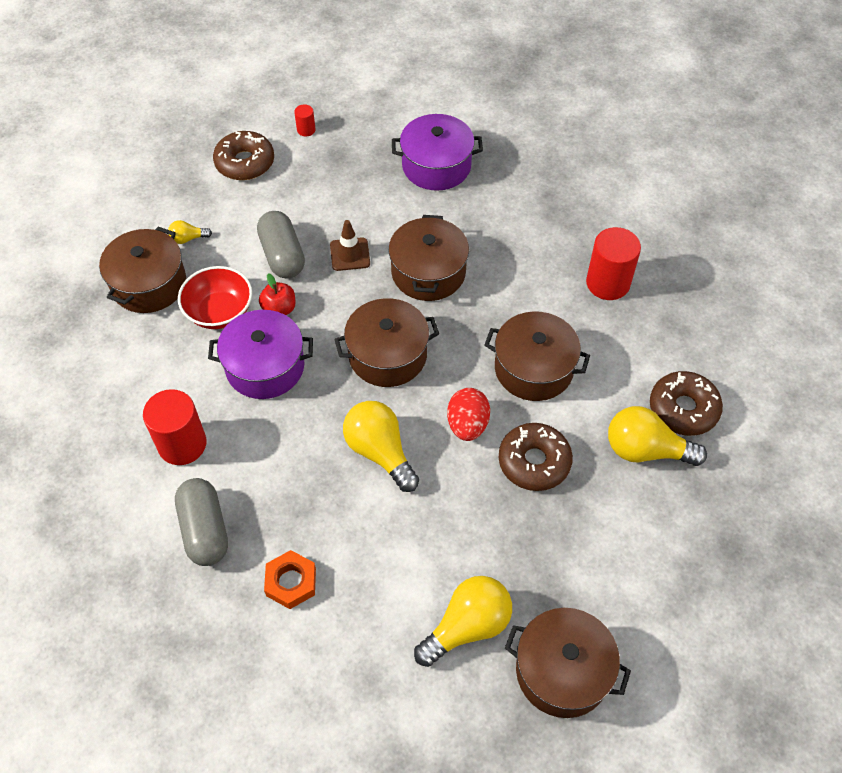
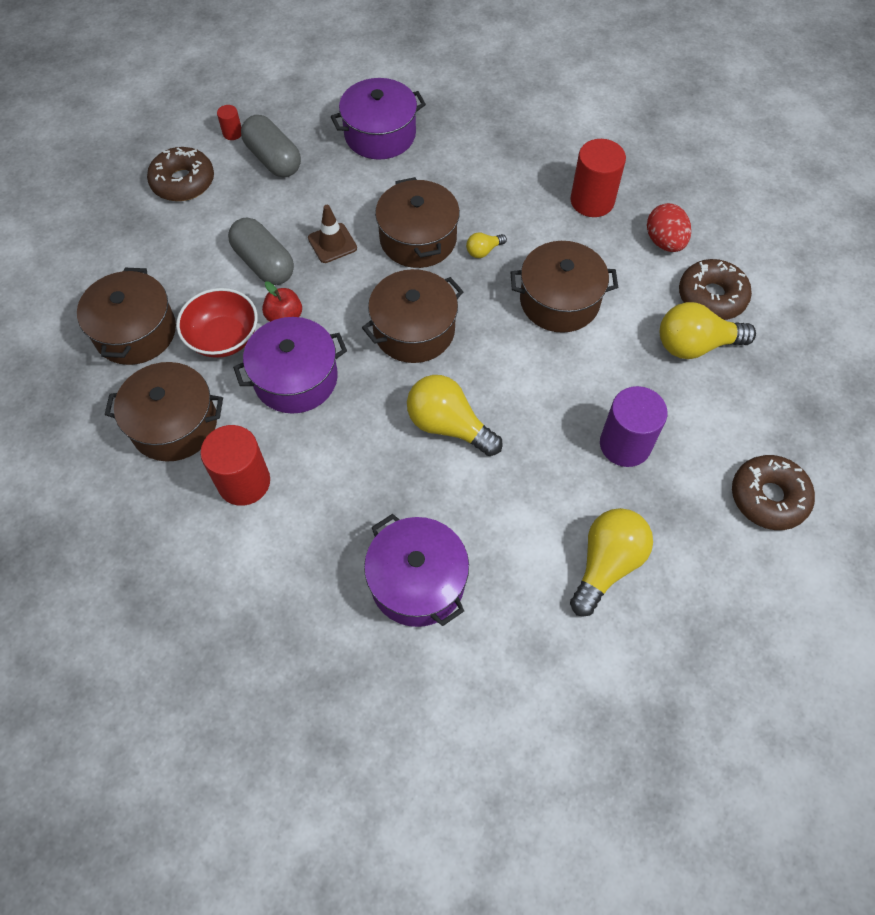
camera: 20 degrees left, 5 degrees up
yellow light bulb [168,220,212,244] -> yellow light bulb moved to [466,233,507,258]
grey capsule [175,478,228,566] -> grey capsule moved to [241,115,301,177]
orange nut [264,550,316,609] -> purple pot [364,514,469,627]
red egg [447,388,490,441] -> red egg moved to [647,203,691,252]
brown donut [498,423,573,491] -> brown donut moved to [732,455,815,530]
brown pot [505,608,631,718] -> brown pot moved to [105,362,223,462]
none -> purple cylinder [600,386,668,467]

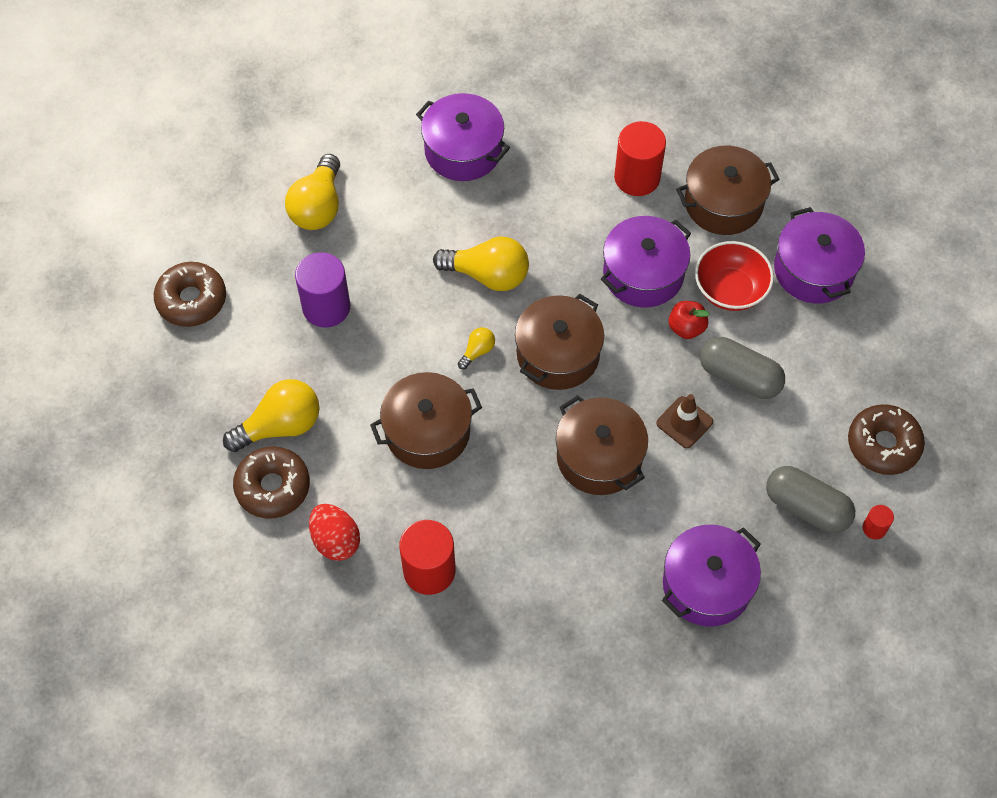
camera: 160 degrees right, 0 degrees up
brown pot [77,268,176,365] -> purple pot [774,207,865,303]
yellow light bulb [466,233,507,258] -> yellow light bulb moved to [458,327,495,369]

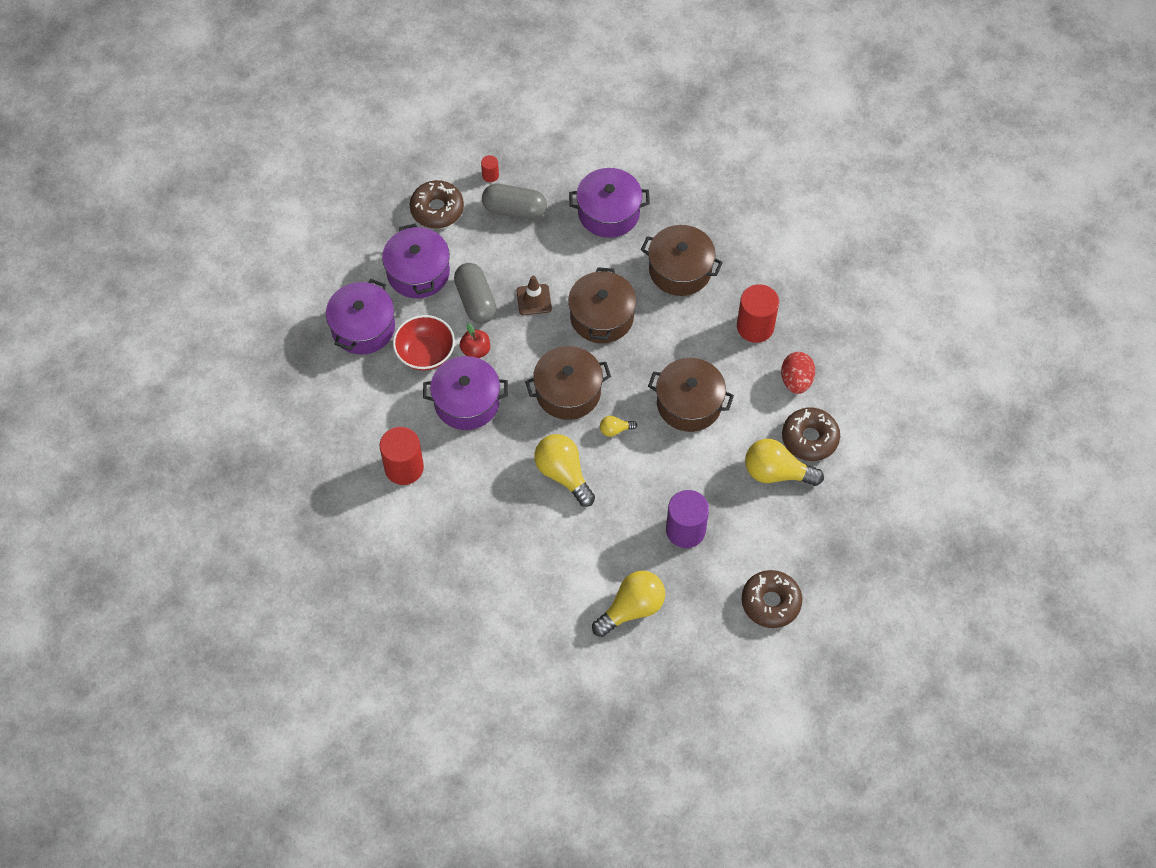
camera: 140 degrees left, 0 degrees up
purple pot [416,93,510,181] -> purple pot moved to [382,224,450,298]
brown pot [676,146,780,235] -> brown pot moved to [641,225,723,296]
grey capsule [766,466,855,533] -> grey capsule turned 60 degrees counterclockwise [482,184,547,220]

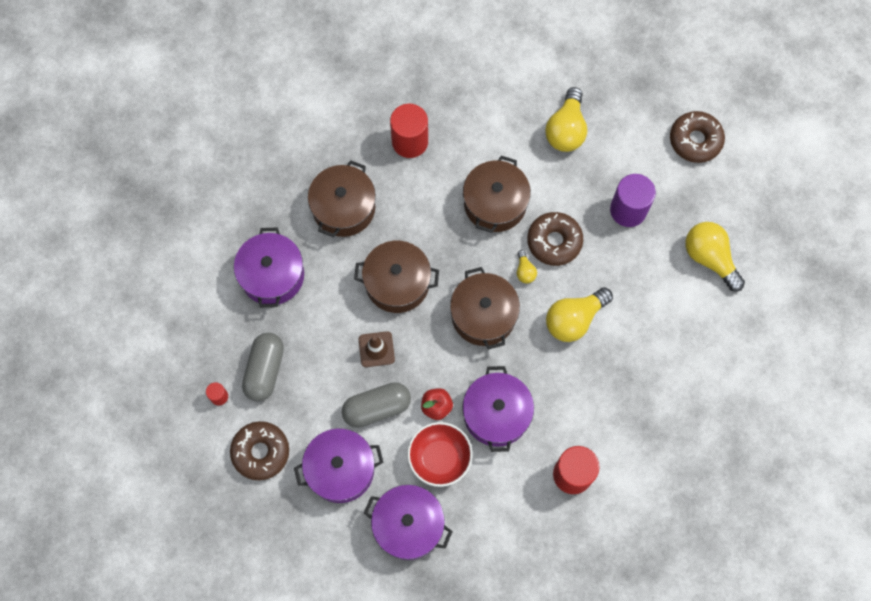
camera: 90 degrees left, 10 degrees up
red egg [781,352,815,394] -> none
brown donut [782,408,840,461] -> brown donut moved to [527,212,583,266]

